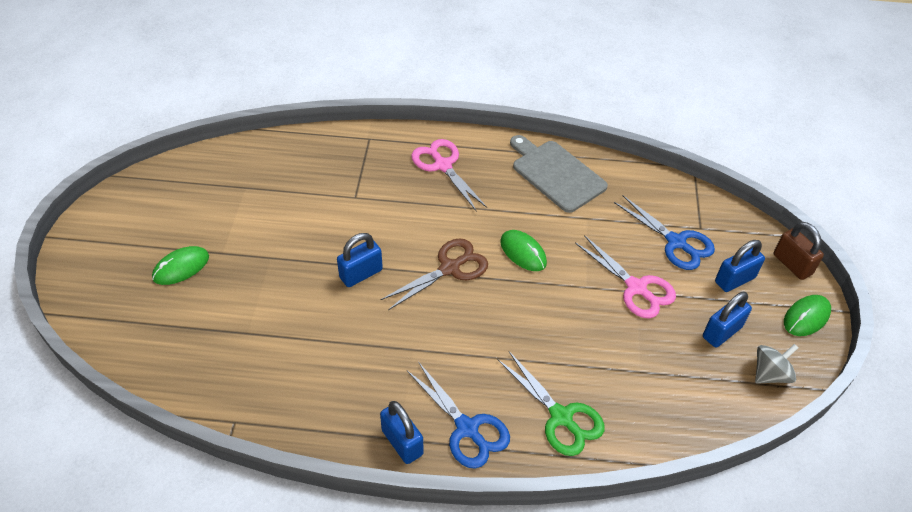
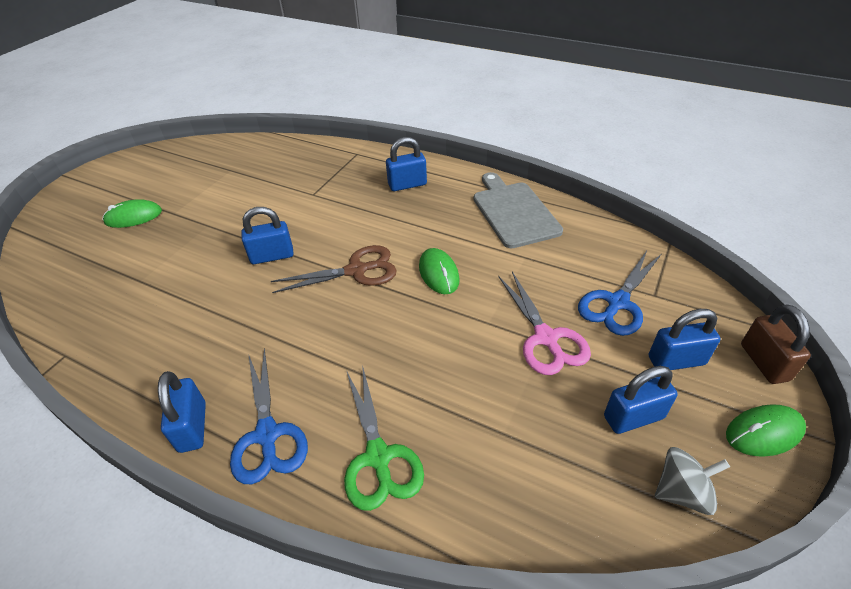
camera: 25 degrees right, 5 degrees down
pink scissors [411,139,487,212] -> blue padlock [386,137,427,191]
blue scissors [614,195,715,270] -> blue scissors turned 60 degrees clockwise [578,251,662,336]

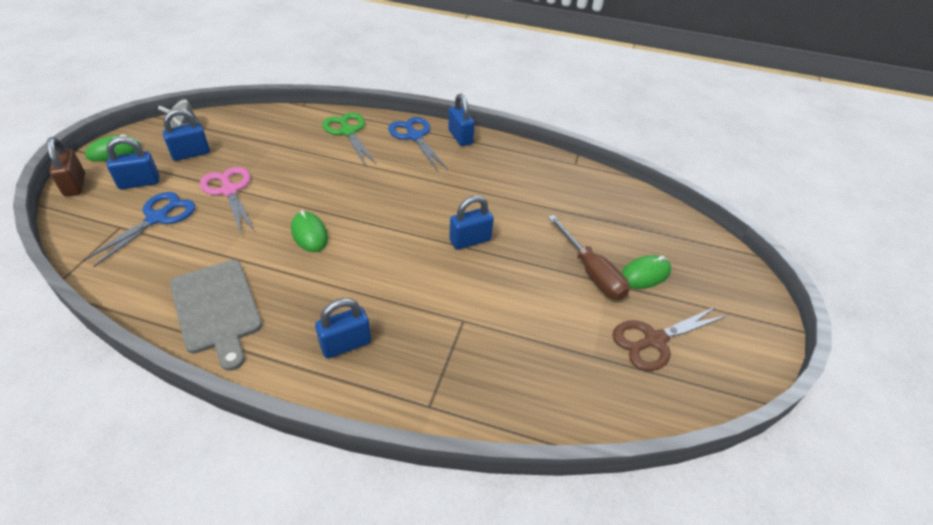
camera: 165 degrees right, 0 degrees up
brown scissors [271,245,397,293] -> brown scissors moved to [612,306,726,371]
none -> brown screwdriver [548,215,630,300]

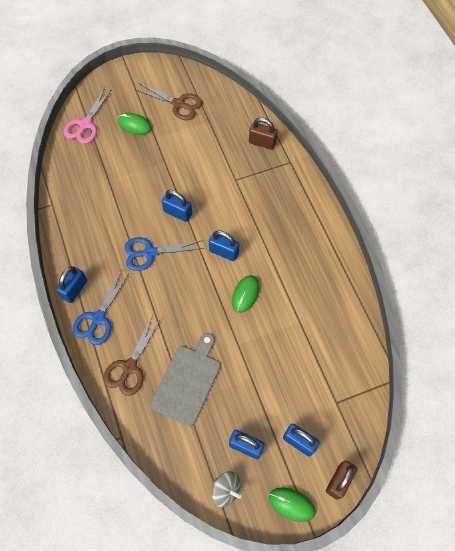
camera: 125 degrees left, 20 degrees up
blue scissors [83,192,195,267] -> blue scissors moved to [124,237,203,271]
grey cutting board [170,260,262,371] -> grey cutting board moved to [151,333,220,426]
pink scissors [200,167,255,233] -> pink scissors moved to [64,87,112,144]
blue padlock [315,298,371,359] -> blue padlock moved to [209,231,239,261]
green scissors [322,113,376,165] -> brown scissors [103,315,161,396]
brown screwdriver [548,215,630,300] -> none
none -> brown padlock [249,117,278,150]

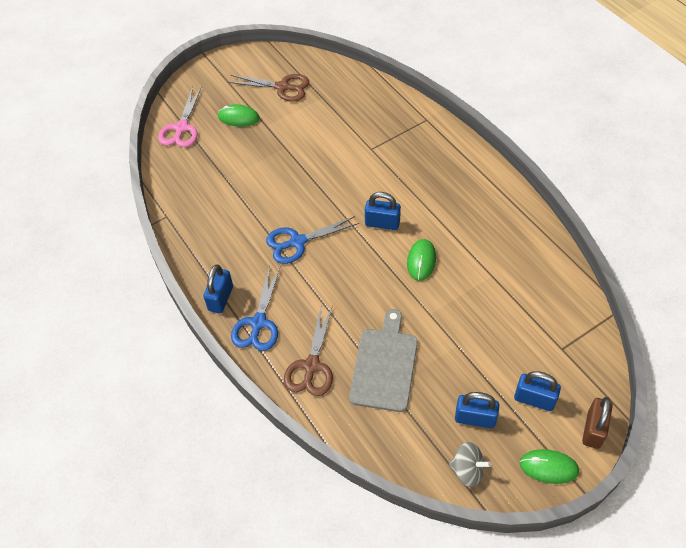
camera: 10 degrees left, 10 degrees down
blue padlock [162,190,192,222] -> none
brown padlock [249,117,278,150] -> none

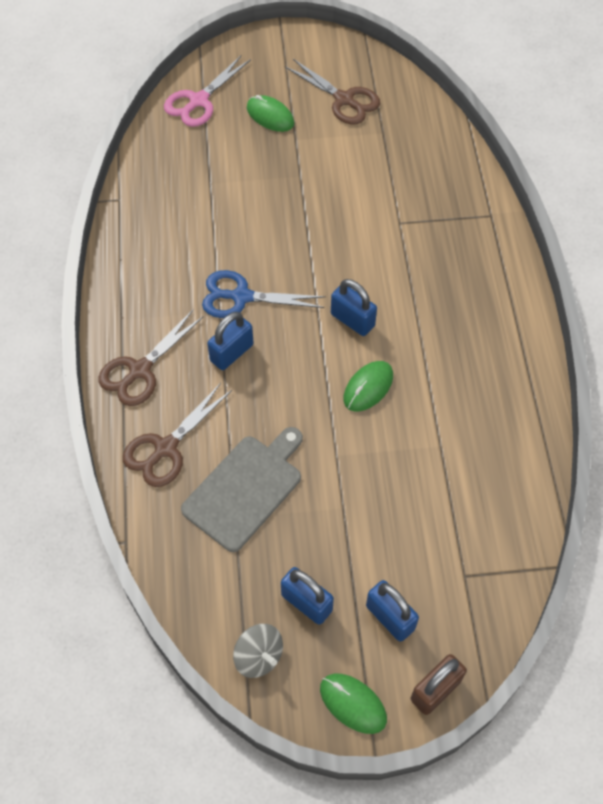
camera: 25 degrees right, 5 degrees up
blue padlock [203,265,233,313] -> blue padlock moved to [207,312,254,370]
blue scissors [231,266,280,351] -> brown scissors [98,310,204,406]

